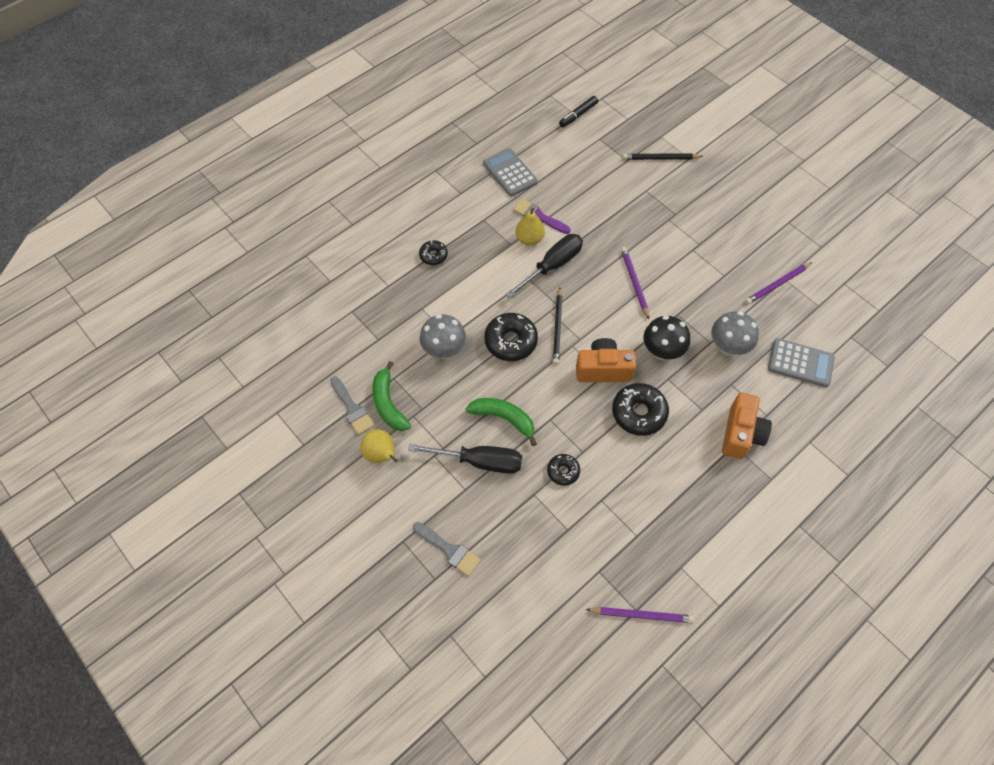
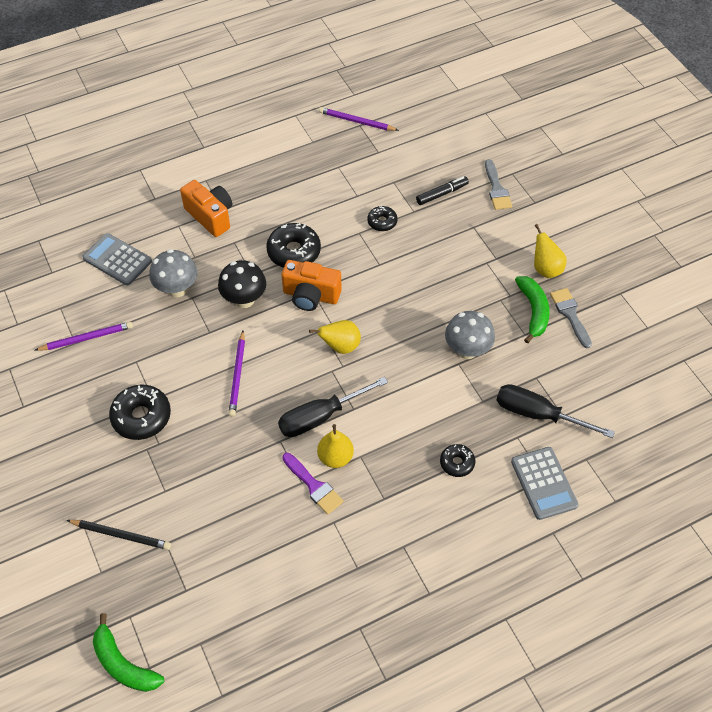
camera: 165 degrees left, 5 degrees down
black screwdriver [408,444,522,474] -> black screwdriver moved to [496,384,615,438]
grey brush [413,522,481,576] -> grey brush turned 150 degrees counterclockwise [485,159,512,210]
green banana [466,398,537,446] -> green banana moved to [93,613,164,692]
grey calculator [483,148,538,197] -> grey calculator moved to [511,447,578,520]
black donut [484,313,538,361] -> black donut moved to [109,385,171,440]
black pencil [553,288,562,365] -> yellow pear [309,320,361,354]
black marker [559,96,598,127] -> black marker moved to [416,176,469,205]
orange camera [722,392,772,459] -> orange camera turned 105 degrees clockwise [180,180,232,237]

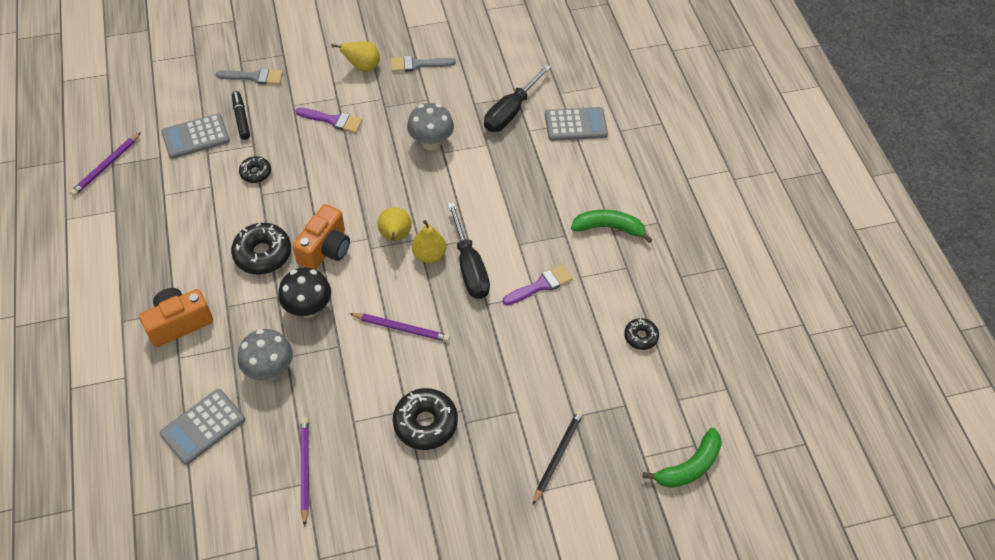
camera: 80 degrees left, 0 degrees up
yellow pear [317,424,354,468] -> yellow pear moved to [412,220,446,263]
black donut [440,444,475,477] -> black donut moved to [624,318,659,350]
green banana [515,276,550,343] -> green banana moved to [571,210,652,243]
none -> grey calculator [161,113,230,159]
none -> purple brush [296,108,363,133]

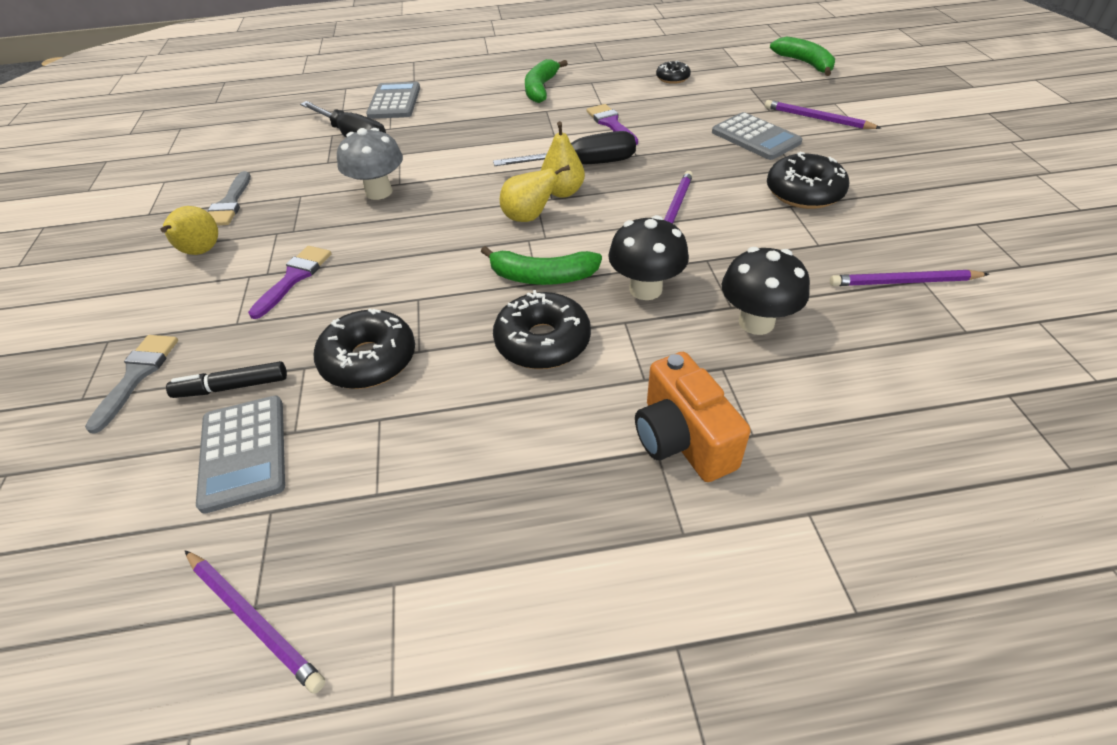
camera: 80 degrees left, 10 degrees down
grey calculator [159,389,245,465] -> grey calculator moved to [712,112,802,160]
grey mushroom [238,329,293,381] -> black mushroom [722,247,810,335]
black donut [239,156,271,183] -> black donut [314,309,415,389], size x1.76
orange camera [292,204,350,270] -> green banana [481,246,602,285]
black pencil [532,410,583,506] -> purple pencil [765,100,881,129]

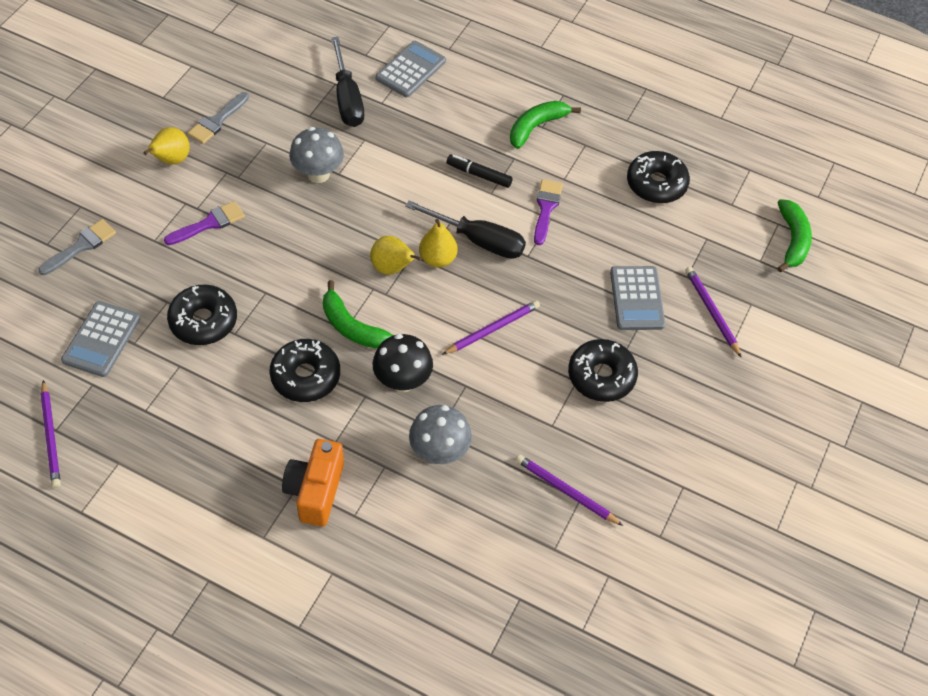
camera: 30 degrees right, 10 degrees up
black marker [166,361,287,398] -> black marker moved to [447,155,513,188]
black donut [656,61,691,84] -> black donut [627,151,690,203], size x1.76
black mushroom [722,247,810,335] -> grey mushroom [409,405,472,464]

